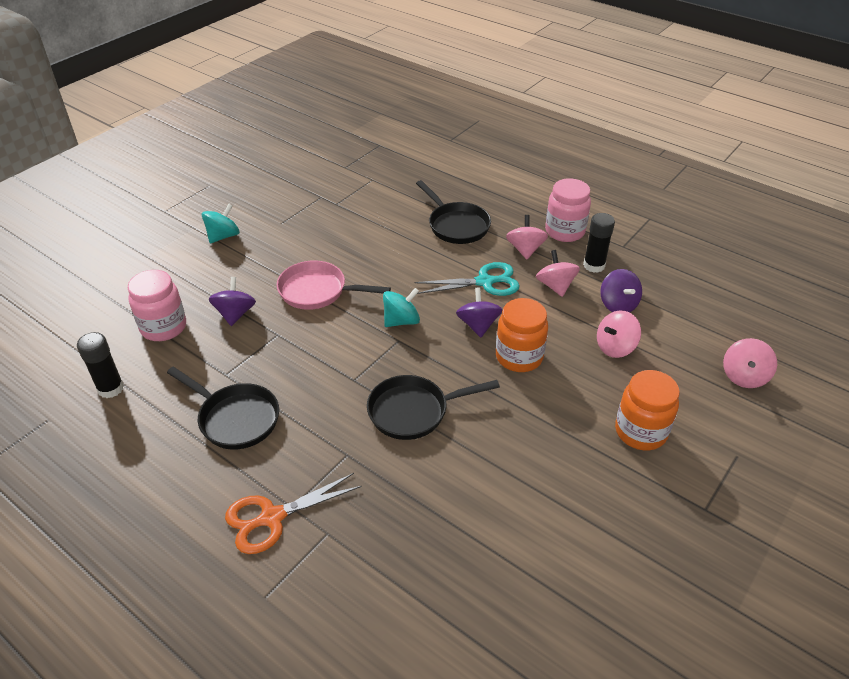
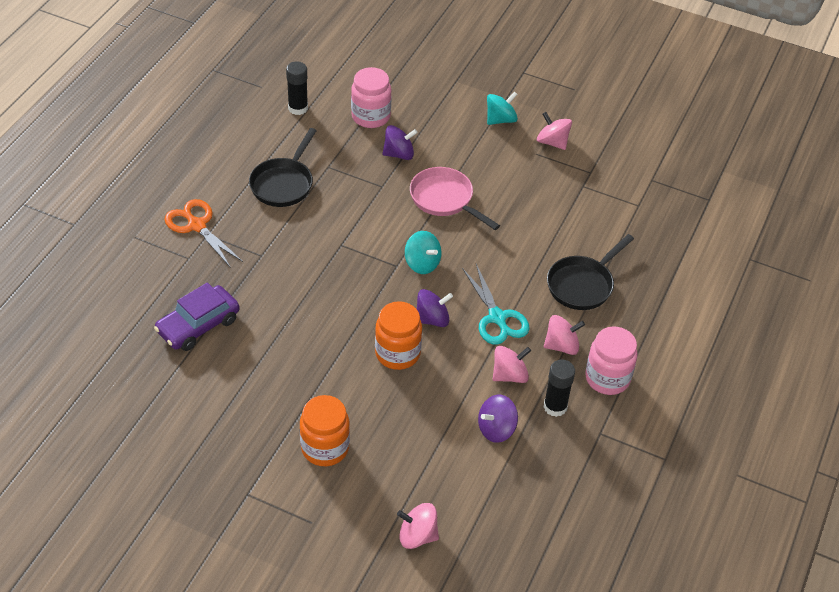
camera: 75 degrees right, 5 degrees up
turquoise spinning top [202,203,240,243] -> turquoise spinning top turned 60 degrees counterclockwise [487,91,518,125]
pink pan [277,260,391,310] -> pink pan turned 45 degrees counterclockwise [410,167,500,230]
black pan [367,375,500,440] -> none
pink spinning top [597,310,641,358] -> pink spinning top moved to [537,112,572,150]
none -> purple car [154,283,240,351]

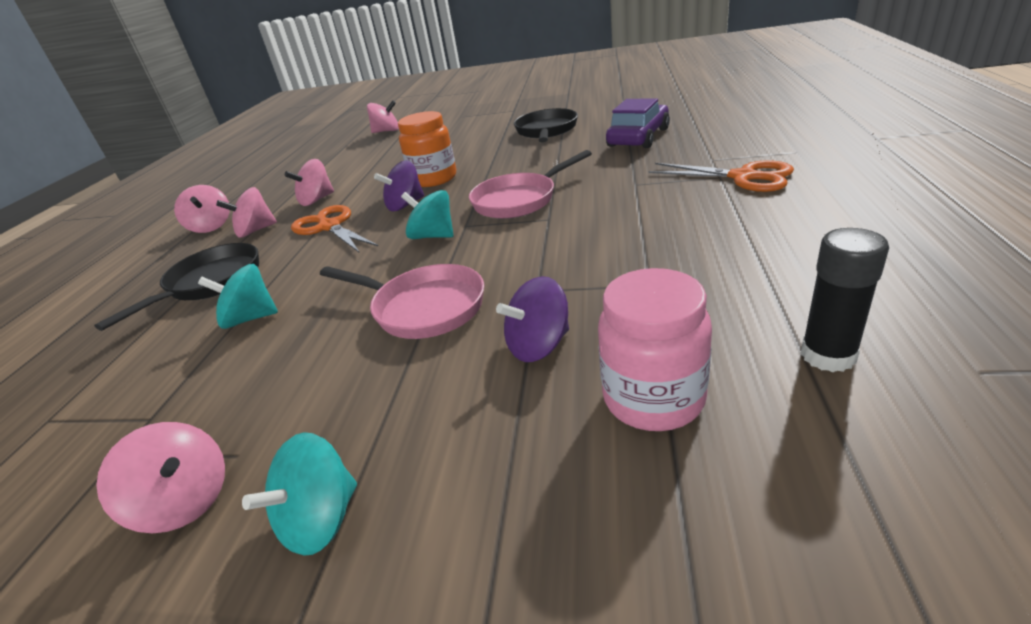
camera: 170 degrees right, 15 degrees down
black pan [249,128,317,207] -> black pan moved to [514,108,578,143]
orange jar [300,395,350,466] -> none
turquoise scissors [462,264,529,345] -> orange scissors [291,205,378,252]
purple spinning top [478,395,518,443] -> none
black glue stick [544,360,575,417] -> none
pink jar [585,326,637,395] -> pink spinning top [174,185,230,233]
none -> turquoise spinning top [198,264,278,329]
none -> pink pan [469,150,592,219]

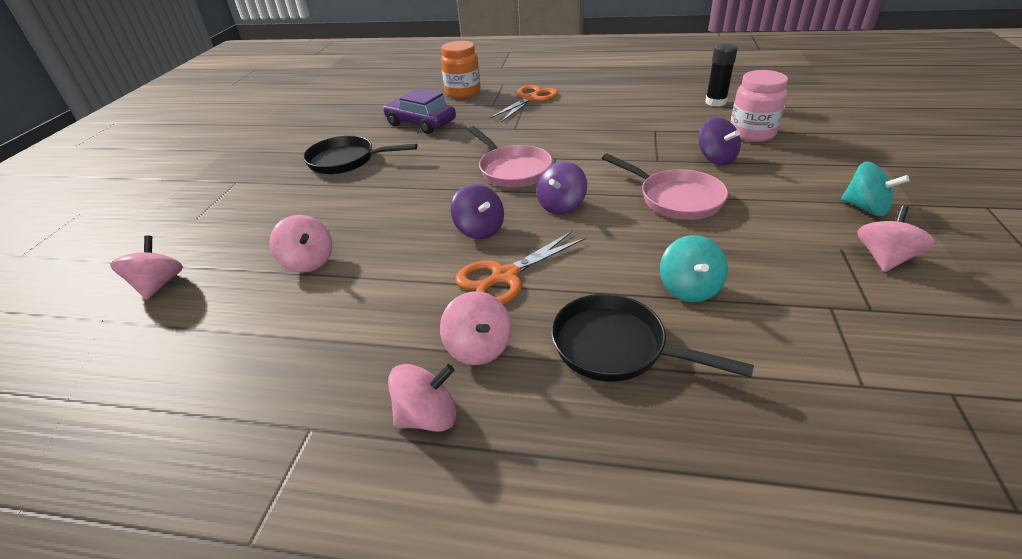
camera: 90 degrees left, 5 degrees up
pink spinning top [285,159,334,206] -> pink spinning top moved to [269,215,332,273]
pink pan [320,264,484,339] -> pink pan turned 105 degrees clockwise [602,154,728,220]
orange jar [398,111,456,187] -> orange jar moved to [441,41,481,98]
turquoise spinning top [401,190,454,239] -> purple spinning top [537,161,587,215]

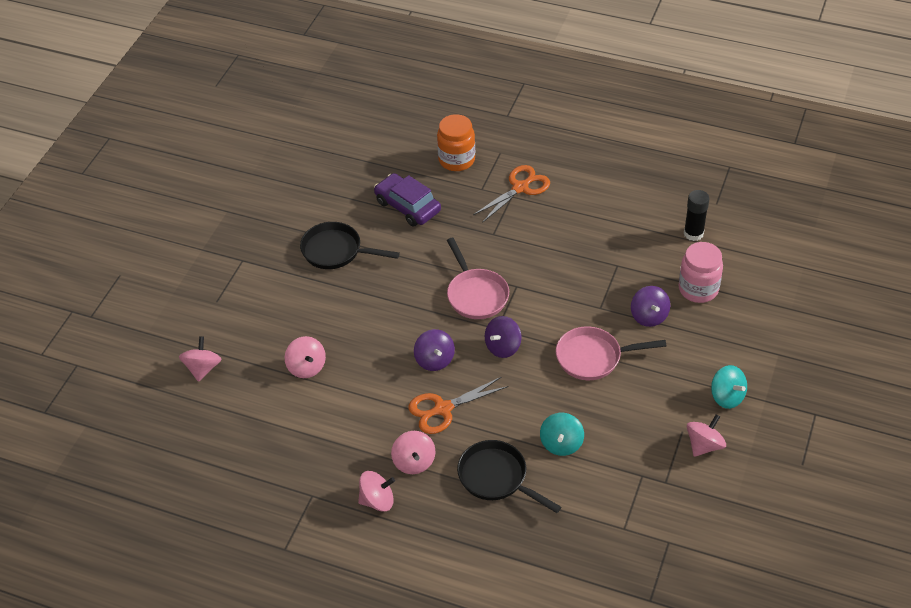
camera: 10 degrees right, 10 degrees up
pink pan [602,154,728,220] -> pink pan turned 120 degrees clockwise [556,326,666,380]

